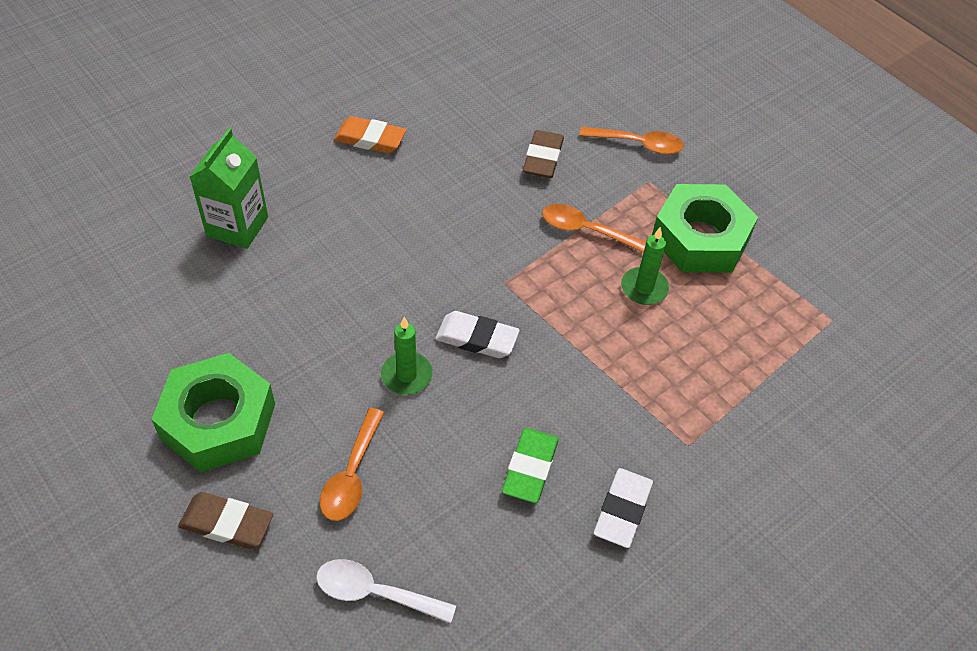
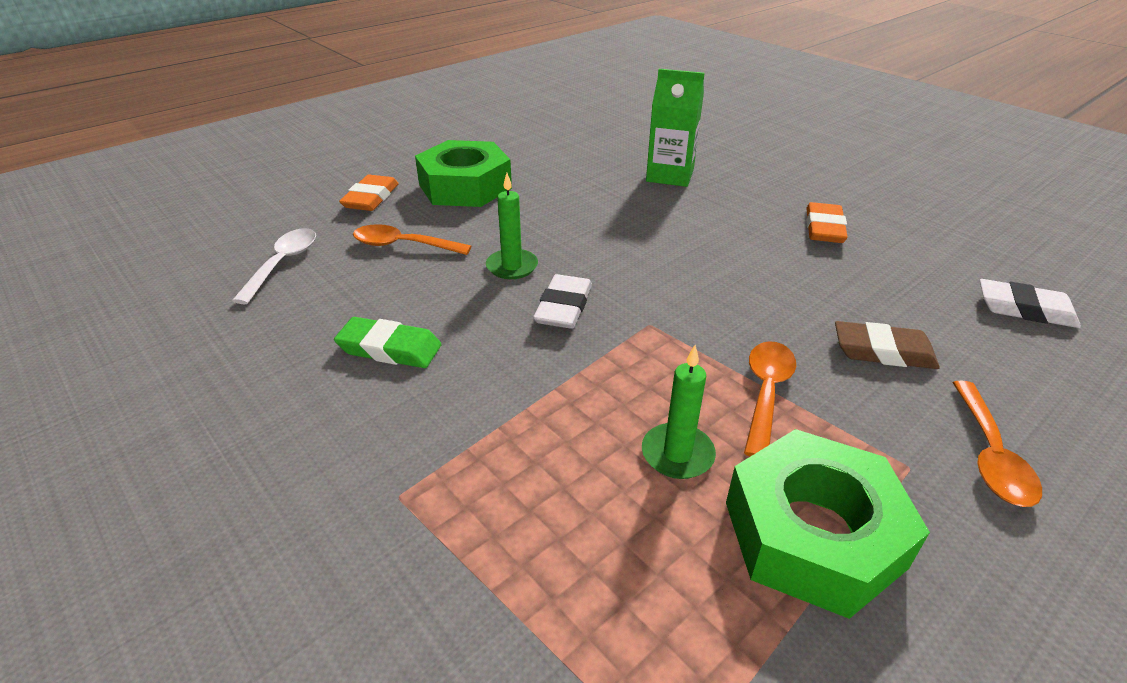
camera: 90 degrees right, 15 degrees down
brown eraser [178,492,273,549] -> orange eraser [339,175,399,211]
white eraser [594,468,653,548] -> white eraser moved to [980,279,1081,328]

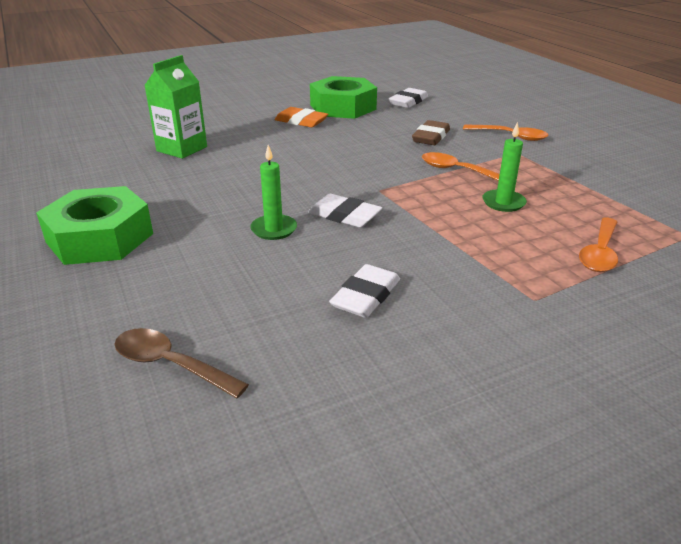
camera: 75 degrees left, 5 degrees down
white spoon [232,228,316,304] -> brown spoon [114,328,249,398]
green eraser [334,317,441,368] -> white eraser [329,264,400,318]
orange eraser [339,175,399,211] -> none
orange spoon [353,224,472,255] -> orange spoon moved to [579,218,618,272]
green nut [726,429,930,619] -> green nut moved to [310,76,377,119]

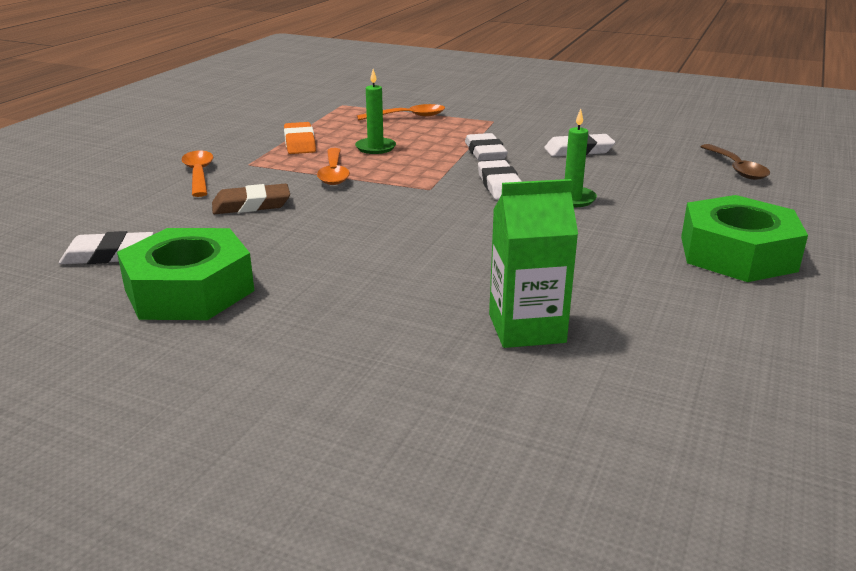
camera: 130 degrees left, 5 degrees down
orange eraser [274,107,328,127] -> orange eraser moved to [284,122,316,154]
none -> white eraser [465,133,508,161]

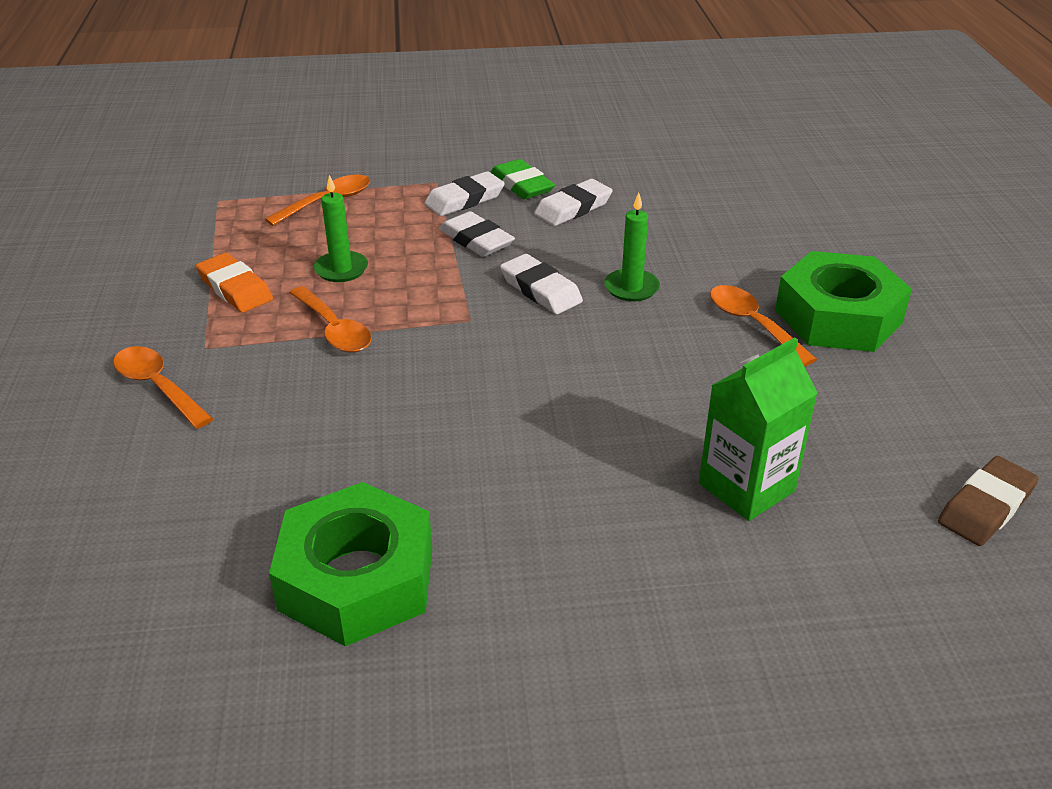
camera: 30 degrees left, 10 degrees up
white eraser [59,231,154,264] -> white eraser moved to [424,171,505,216]
brown eraser [212,184,290,214] -> brown eraser moved to [938,456,1039,546]
brown spoon [701,144,770,180] -> none
none -> green eraser [490,159,555,199]
none -> orange spoon [710,285,817,366]

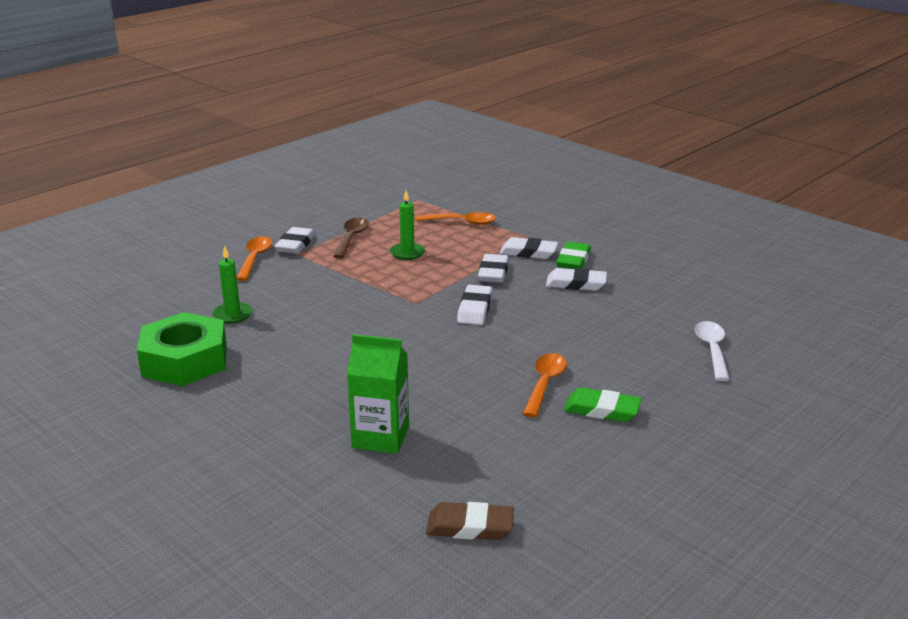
camera: 50 degrees right, 10 degrees down
orange eraser [196,253,273,313] -> brown spoon [333,218,369,258]
orange spoon [290,286,372,353] -> none
green candle [604,192,660,302] -> green candle moved to [212,246,253,324]
green nut [775,251,912,352] -> green eraser [564,387,642,422]
none -> white eraser [274,227,316,254]
none -> white spoon [695,321,730,381]

